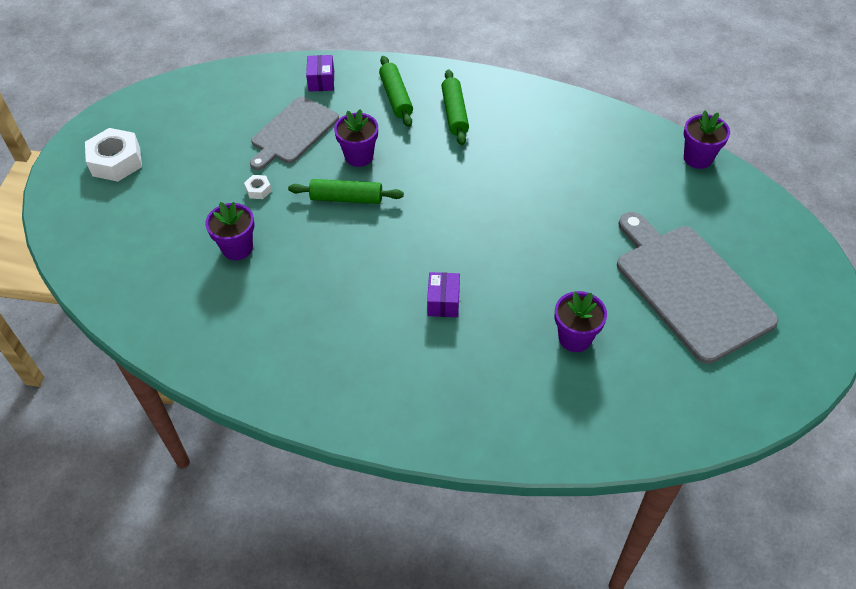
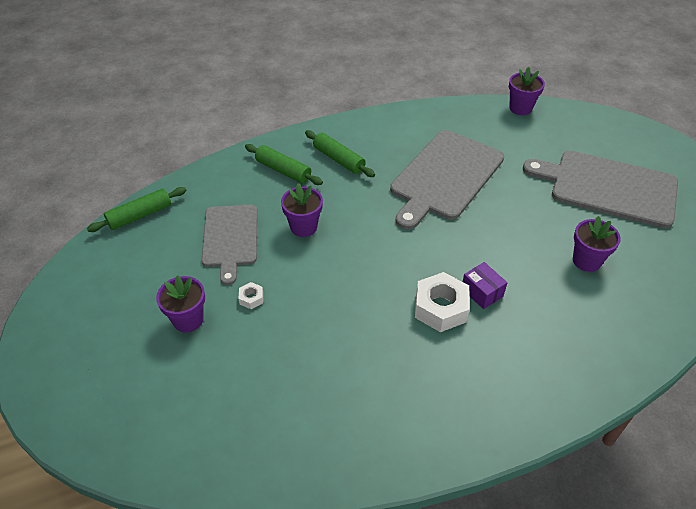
camera: 40 degrees left, 5 degrees down
white nut [85,128,142,182] -> white nut moved to [415,272,470,332]
purple flower pot [205,202,254,260] -> purple flower pot moved to [156,275,205,332]
green rolling pin [288,179,404,204] -> green rolling pin moved to [87,187,187,232]
purple box [306,55,334,92] -> none
none -> grey cutting board [390,130,504,230]

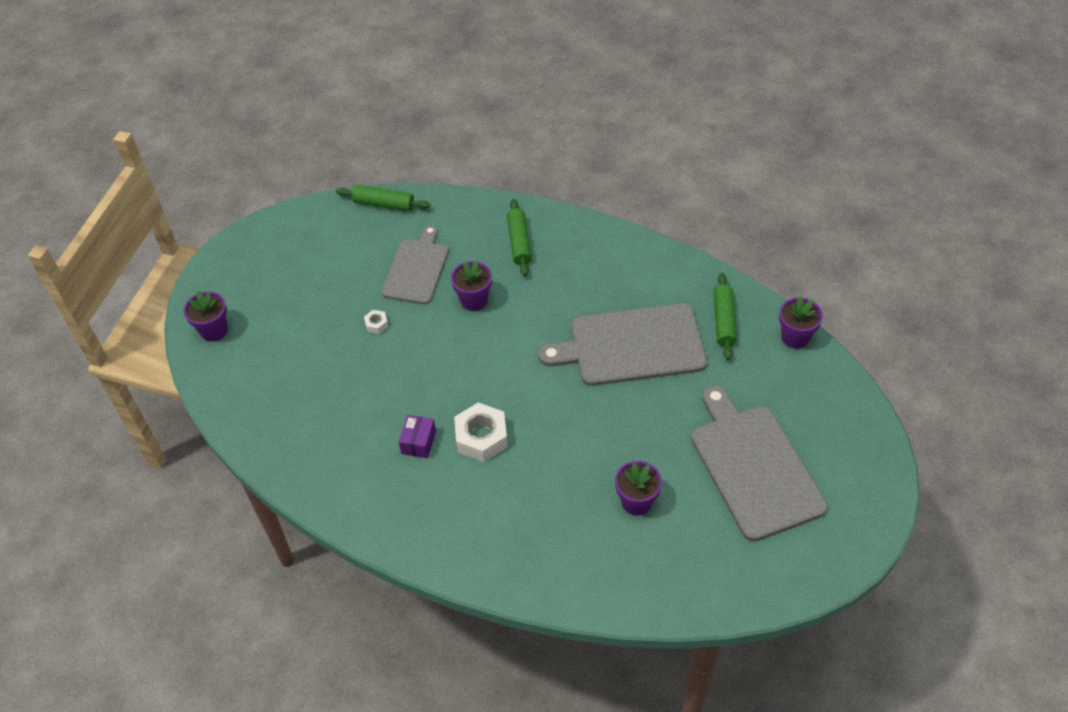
camera: 50 degrees right, 5 degrees up
purple flower pot [156,275,205,332] -> purple flower pot moved to [184,291,228,342]
grey cutting board [202,205,257,285] -> grey cutting board turned 150 degrees clockwise [381,225,449,304]
green rolling pin [305,130,375,177] -> green rolling pin moved to [714,273,737,360]
purple box [463,262,507,309] -> purple box moved to [399,415,436,458]

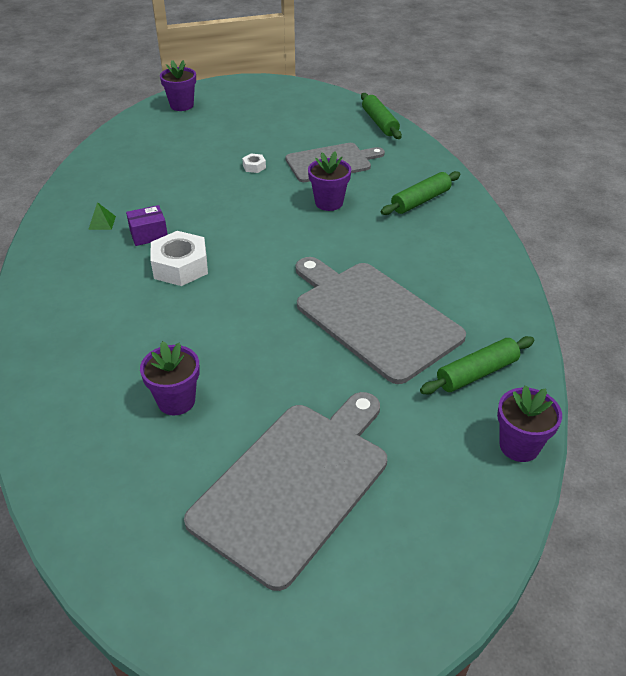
camera: 55 degrees right, 10 degrees down
none -> green pyramid [88,202,116,230]

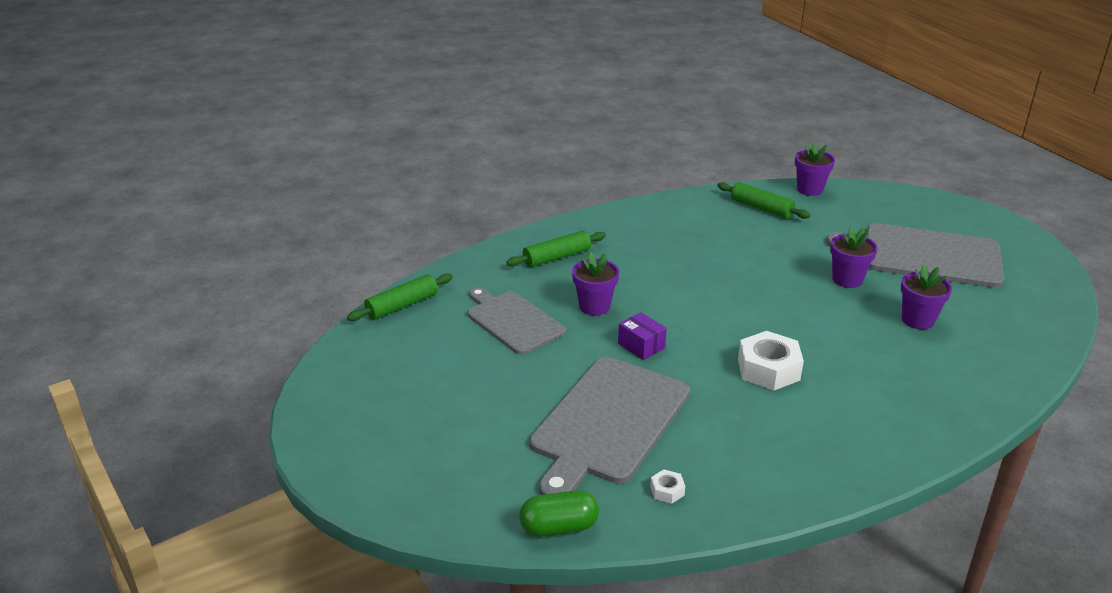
camera: 110 degrees left, 10 degrees down
green pyramid [88,202,116,230] -> none
purple box [126,205,168,246] -> purple box moved to [618,312,667,360]
purple flower pot [160,60,196,111] -> purple flower pot moved to [830,226,878,288]
white nut [242,154,266,173] -> white nut moved to [650,470,685,504]
grey cutting board [296,257,466,384] -> grey cutting board moved to [530,357,690,495]
green rolling pin [381,171,461,215] -> green rolling pin turned 60 degrees counterclockwise [506,231,606,267]
none -> green capsule [519,490,599,536]

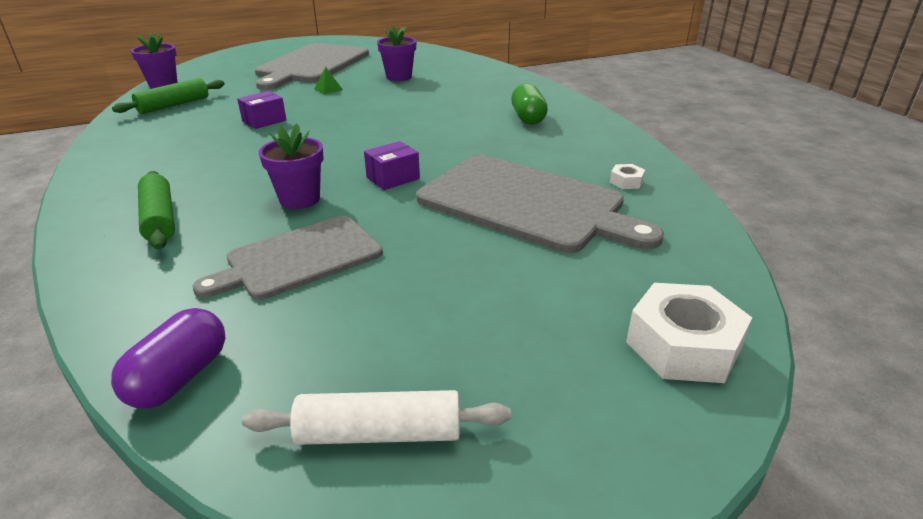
camera: 85 degrees left, 0 degrees up
green rolling pin [347,273,453,321] -> purple capsule [111,308,226,409]
green capsule [519,490,599,536] -> green capsule moved to [511,83,548,125]
white nut [738,331,804,391] -> white nut moved to [626,283,752,383]
purple flower pot [830,226,878,288] -> green pyramid [314,67,343,94]
none -> purple box [237,91,286,129]
none -> white rolling pin [242,390,511,445]

